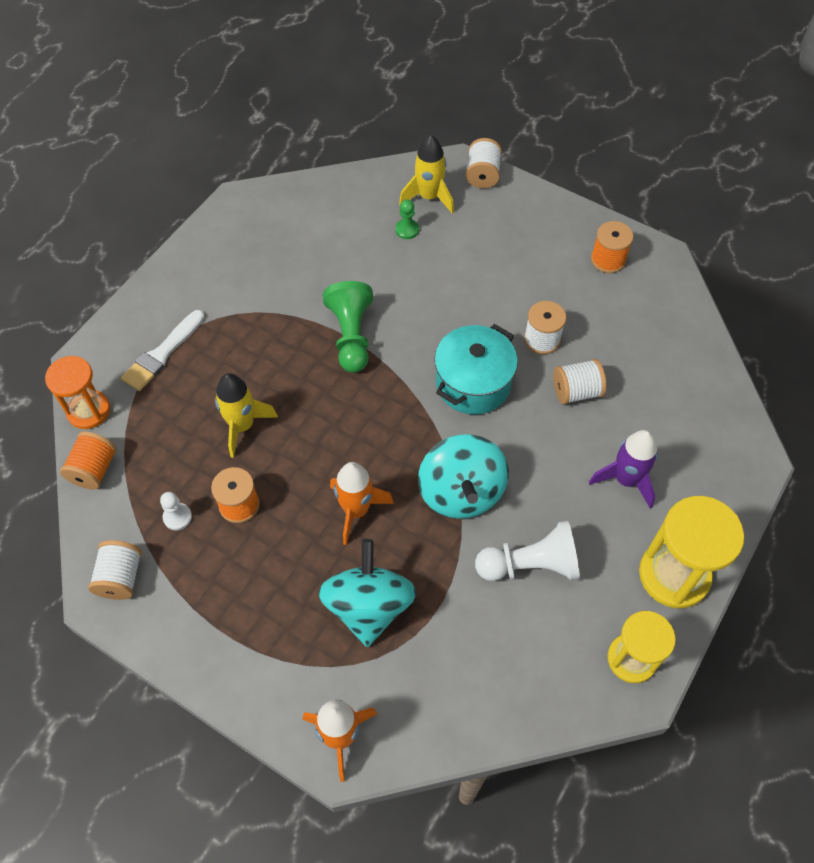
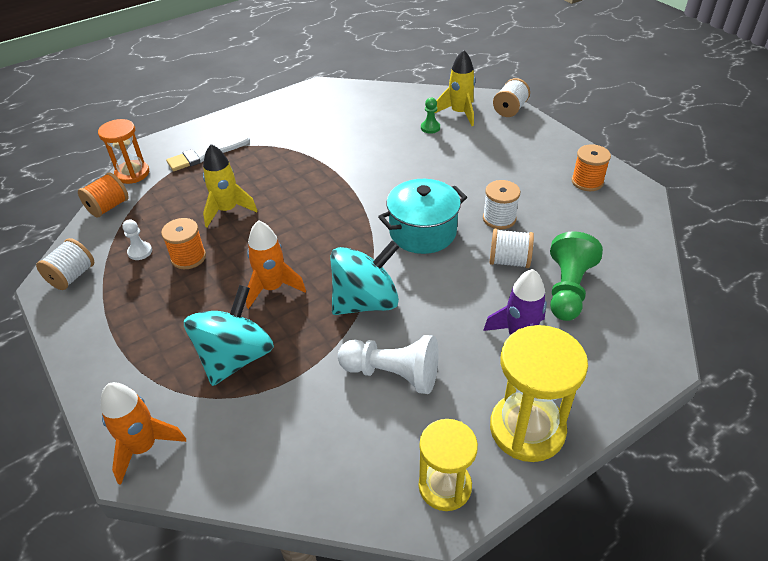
camera: 25 degrees right, 15 degrees down
green pawn [323,281,373,373] -> green pawn moved to [550,231,603,321]
turquoise spinning top [418,434,509,519] -> turquoise spinning top turned 135 degrees counterclockwise [330,240,399,315]

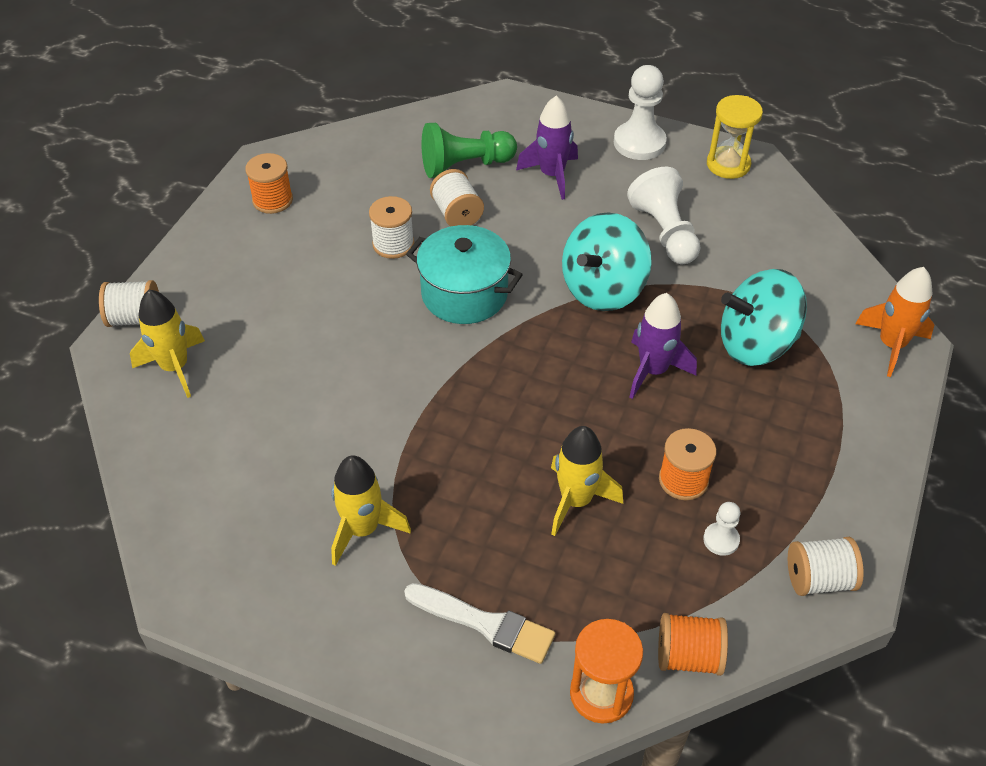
camera: 125 degrees left, 5 degrees up
orange rocket [246,220,306,309] -> purple rocket [629,293,697,399]
turquoise spinning top [330,240,399,315] -> turquoise spinning top turned 75 degrees counterclockwise [562,212,652,311]
green pawn [421,98,440,134] -> none
yellow hourglass [490,325,588,462] -> white pawn [614,65,667,160]
none -> yellow rocket [331,455,411,566]

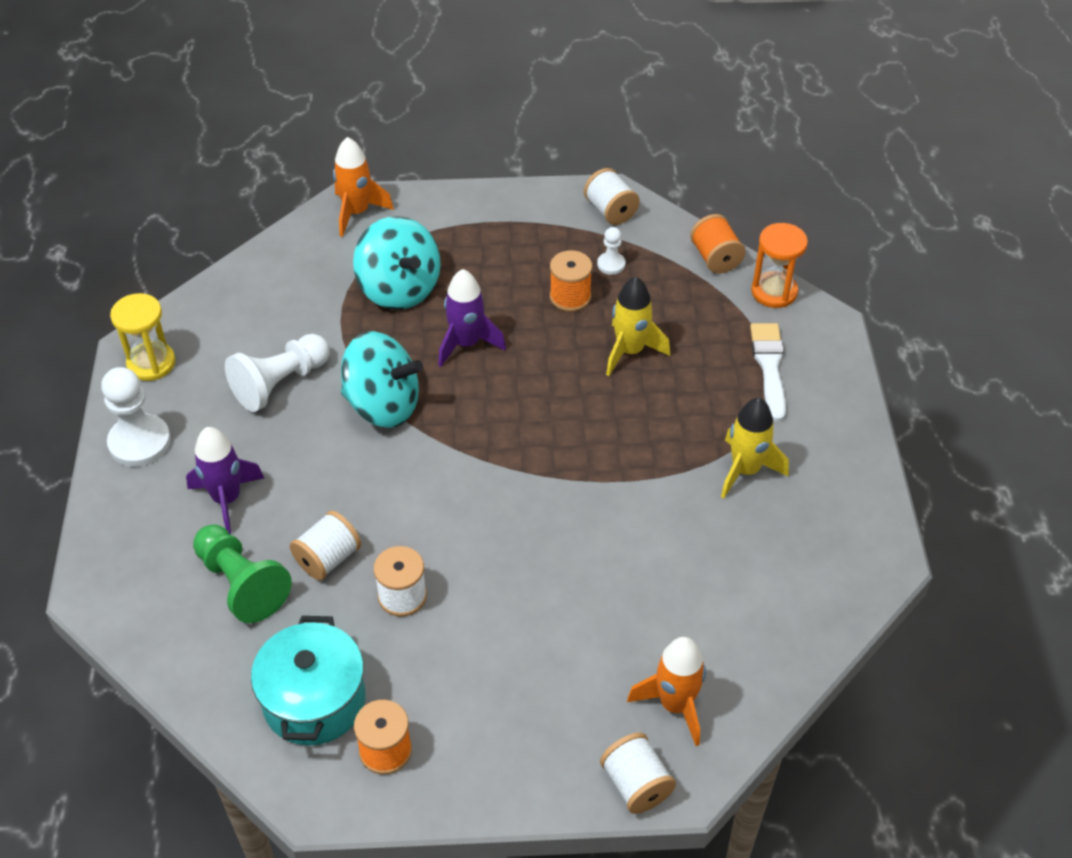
camera: 115 degrees left, 0 degrees up
yellow rocket [130,290,205,398] -> orange rocket [627,637,706,746]
turquoise pot [406,225,523,324] -> turquoise pot moved to [251,616,365,745]

